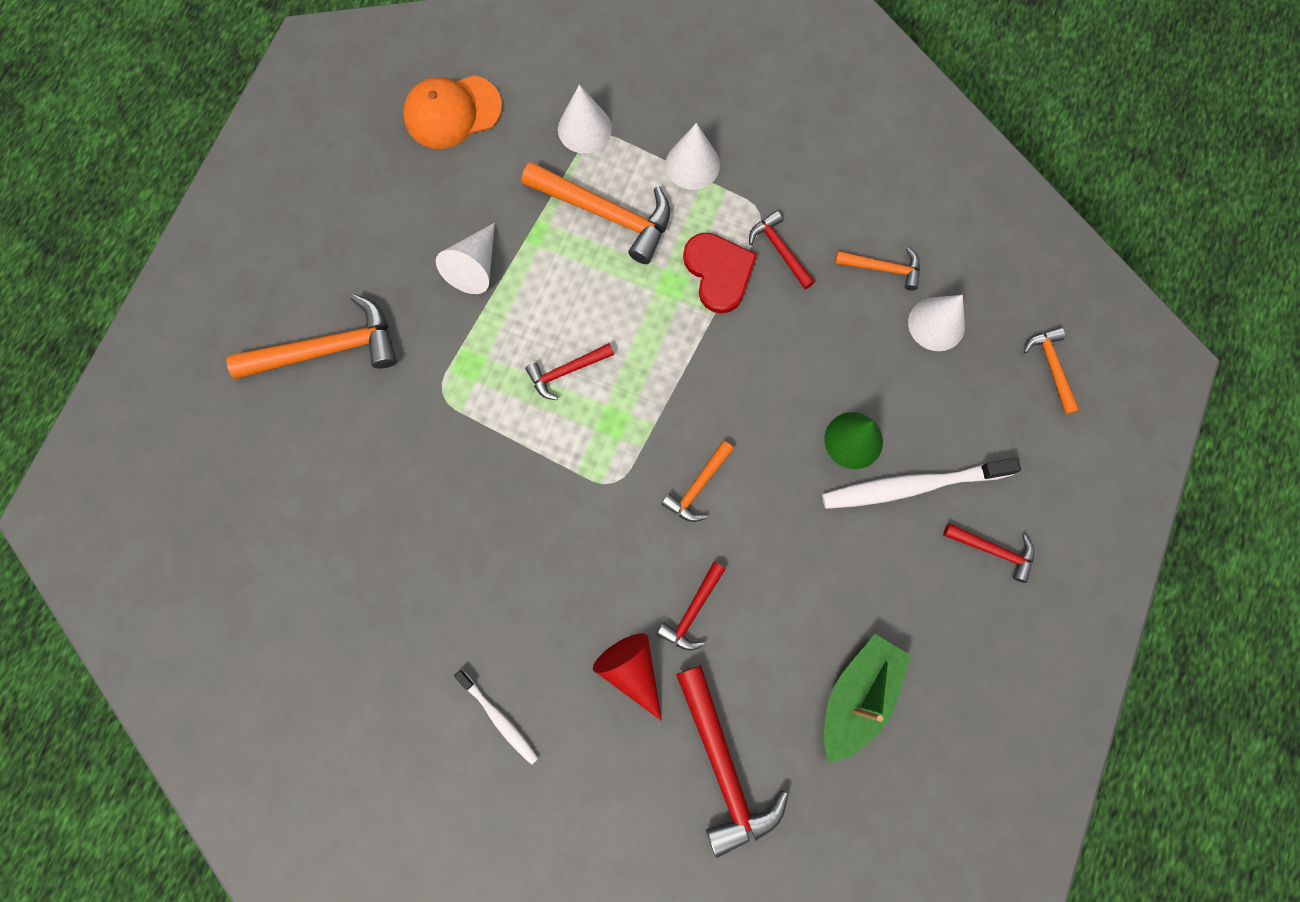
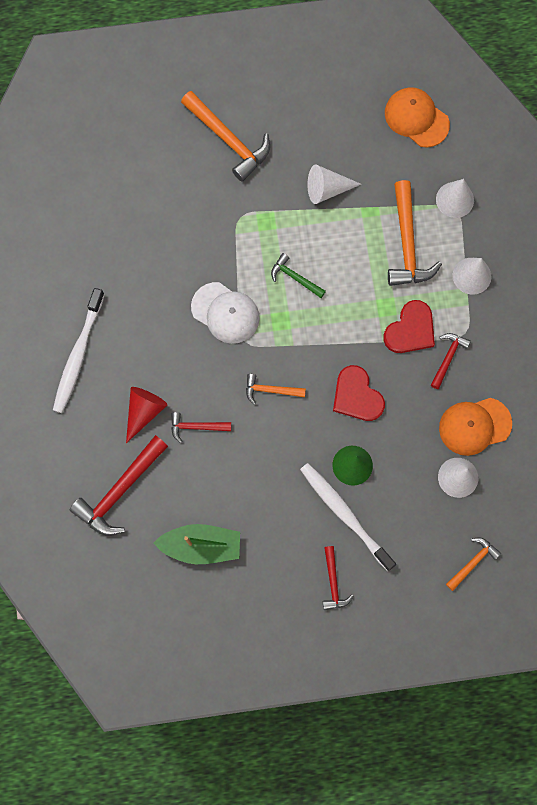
camera: 60 degrees right, 0 degrees up
white toothbrush [454,670,538,765] -> white toothbrush [53,288,105,413], size x1.76
red hammer [525,343,614,400] -> green hammer [271,253,326,298]
orange hammer [835,247,920,291] -> orange cap [439,398,512,456]
none -> white cap [191,282,260,344]
none -> red heart [333,365,385,421]

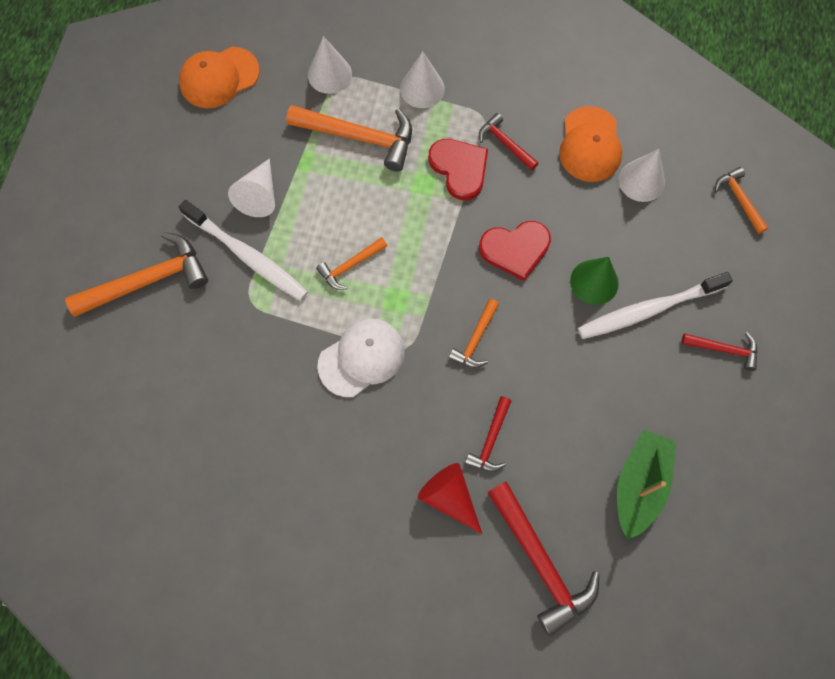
camera: 70 degrees left, 5 degrees down
white toothbrush [53,288,105,413] -> white toothbrush moved to [179,200,308,301]
green hammer [271,253,326,298] -> orange hammer [316,237,387,290]

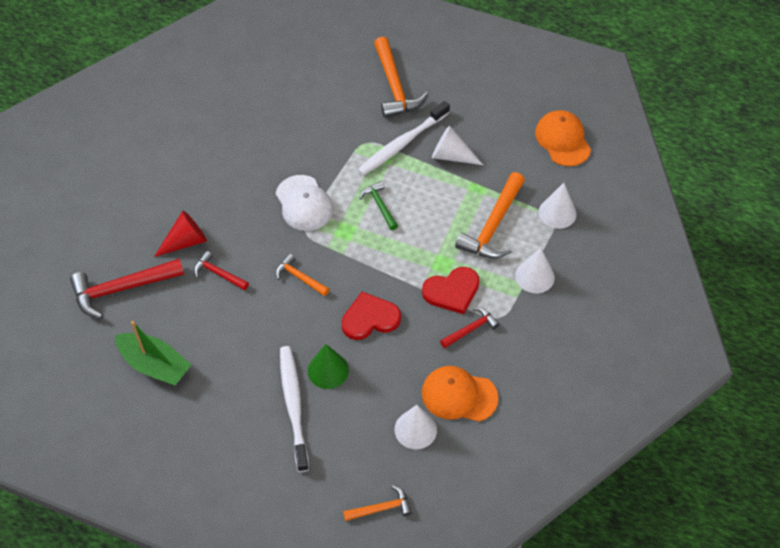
camera: 100 degrees right, 15 degrees down
orange hammer [316,237,387,290] -> green hammer [359,181,398,230]
red heart [479,221,551,281] -> red heart turned 75 degrees clockwise [341,292,401,340]
red hammer [681,332,758,371] -> none

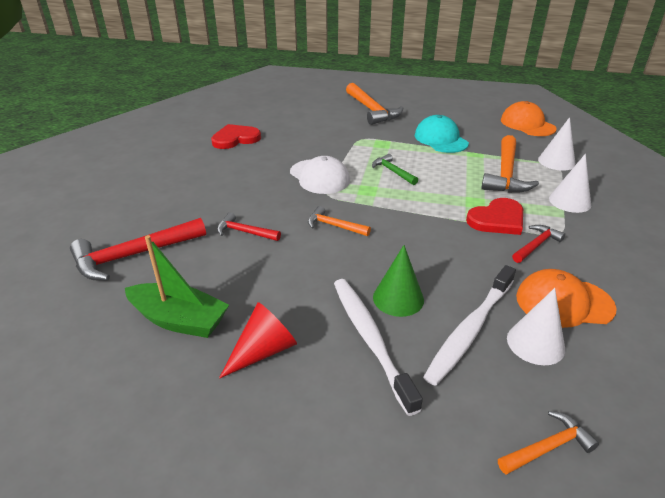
camera: 10 degrees left, 20 degrees down
red cone [154,211,207,257] -> red cone moved to [219,302,297,379]
red heart [341,292,401,340] -> red heart moved to [211,124,261,149]
white toothbrush [357,101,450,176] -> white toothbrush moved to [423,265,516,386]
white cone [432,125,483,165] -> turquoise cap [415,115,469,153]

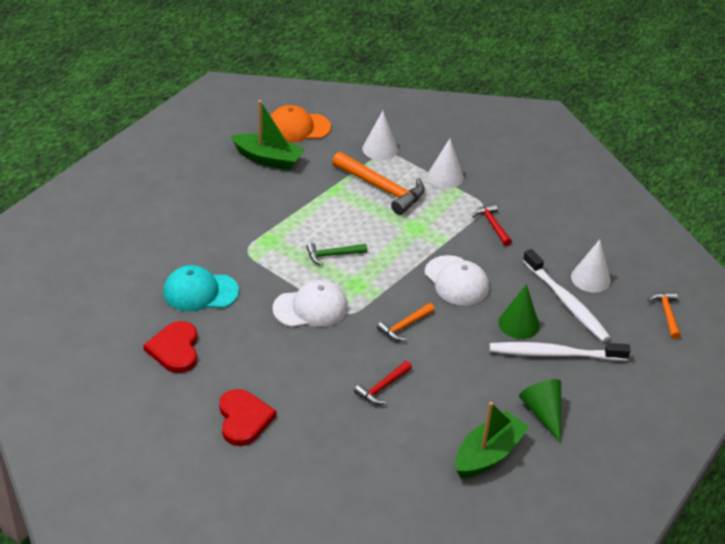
camera: 70 degrees left, 5 degrees up
red hammer [70,218,206,281] -> none
red cone [219,302,297,379] -> green cone [519,379,561,443]
orange hammer [346,83,403,125] -> none
turquoise cap [415,115,469,153] -> turquoise cap moved to [163,265,239,311]
red heart [466,198,523,235] -> red heart moved to [219,389,276,446]
orange cap [516,269,617,328] -> none
none -> green boat [231,100,304,170]
none -> white cap [425,255,489,306]

